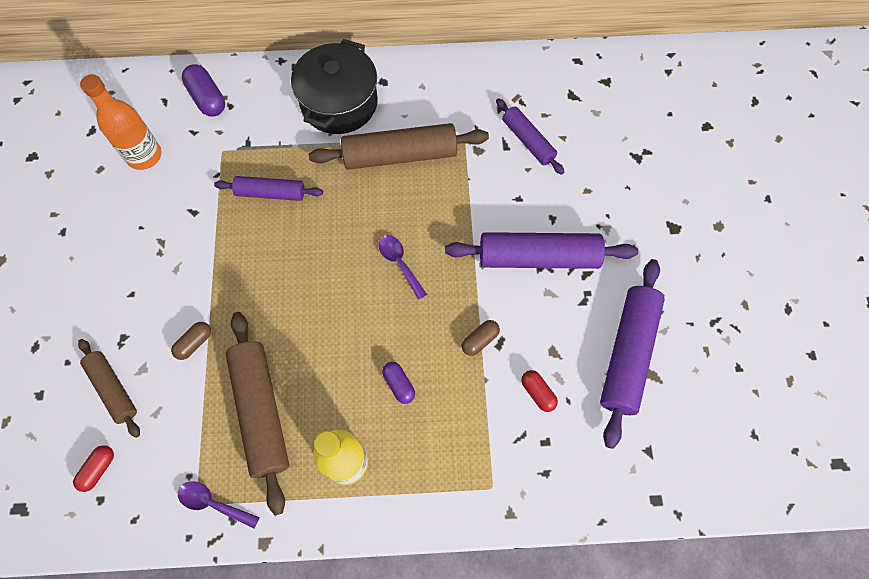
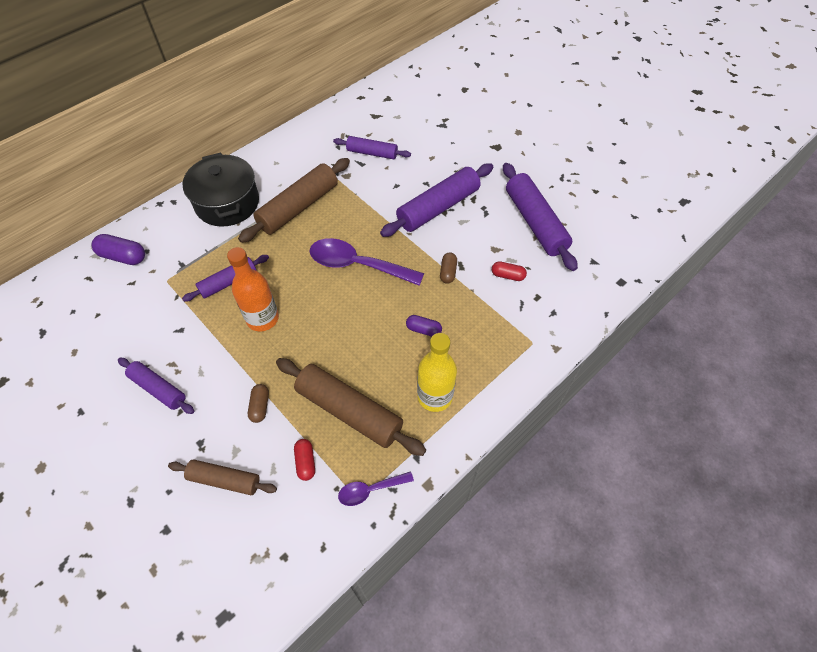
camera: 40 degrees left, 10 degrees down
red capsule [73,445,114,492] -> red capsule moved to [294,439,315,481]
orange bottle [80,74,162,170] -> orange bottle moved to [227,247,279,331]
purple spoon [378,235,427,300] -> purple spoon [309,238,424,286], size x1.91
none -> purple rolling pin [118,358,194,414]

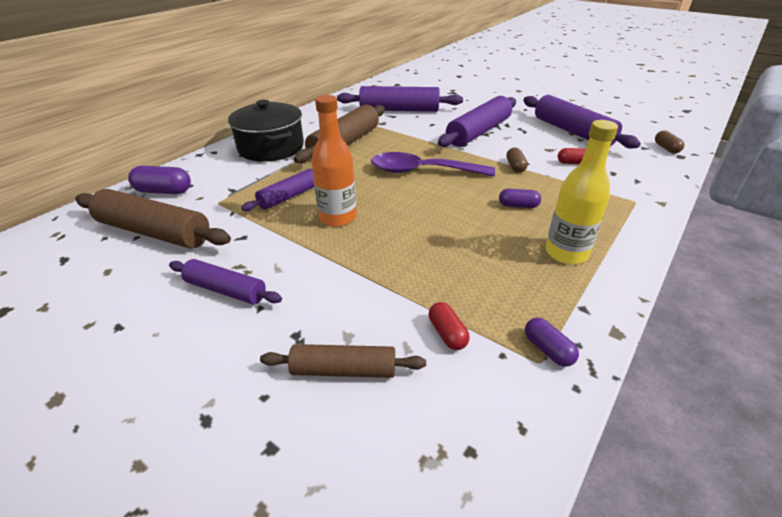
camera: 10 degrees left, 20 degrees down
brown capsule [248,384,269,423] -> brown capsule moved to [655,130,685,153]
brown rolling pin [276,358,426,456] -> brown rolling pin moved to [75,189,231,249]
purple rolling pin [333,136,411,159] -> purple rolling pin [337,86,463,112], size x1.68
purple spoon [338,471,414,506] -> purple capsule [525,318,579,367]

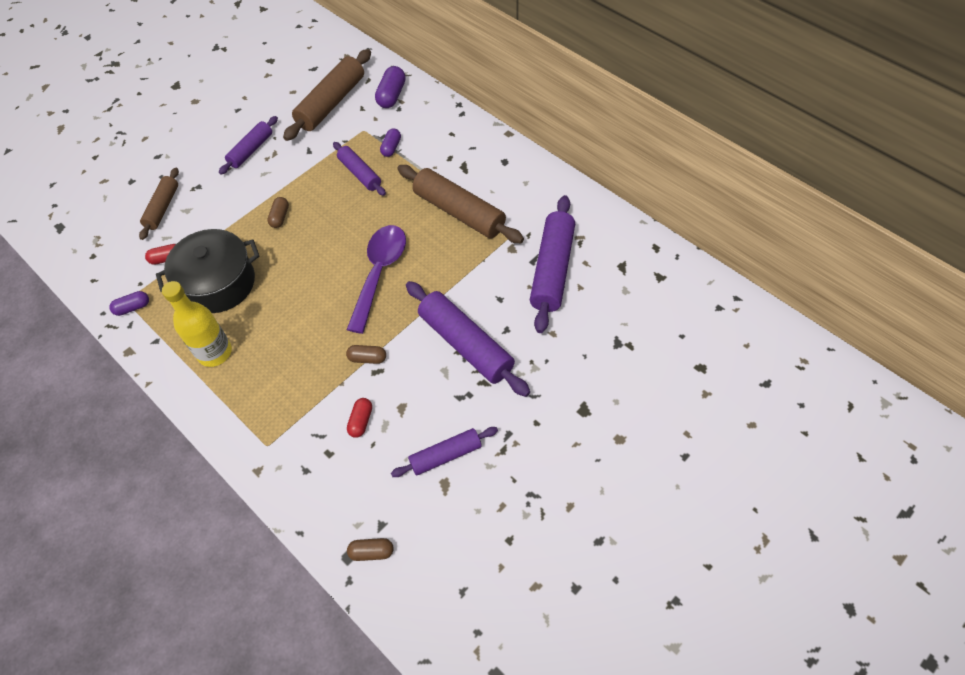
camera: 100 degrees right, 20 degrees up
black pot [228,100,304,162] -> black pot moved to [156,229,260,313]
orange bottle [311,95,357,227] -> none
purple capsule [499,189,541,208] -> purple capsule moved to [380,129,401,157]
purple rolling pin [523,95,641,149] -> purple rolling pin [391,427,498,477], size x0.60
none -> brown capsule [267,197,289,228]

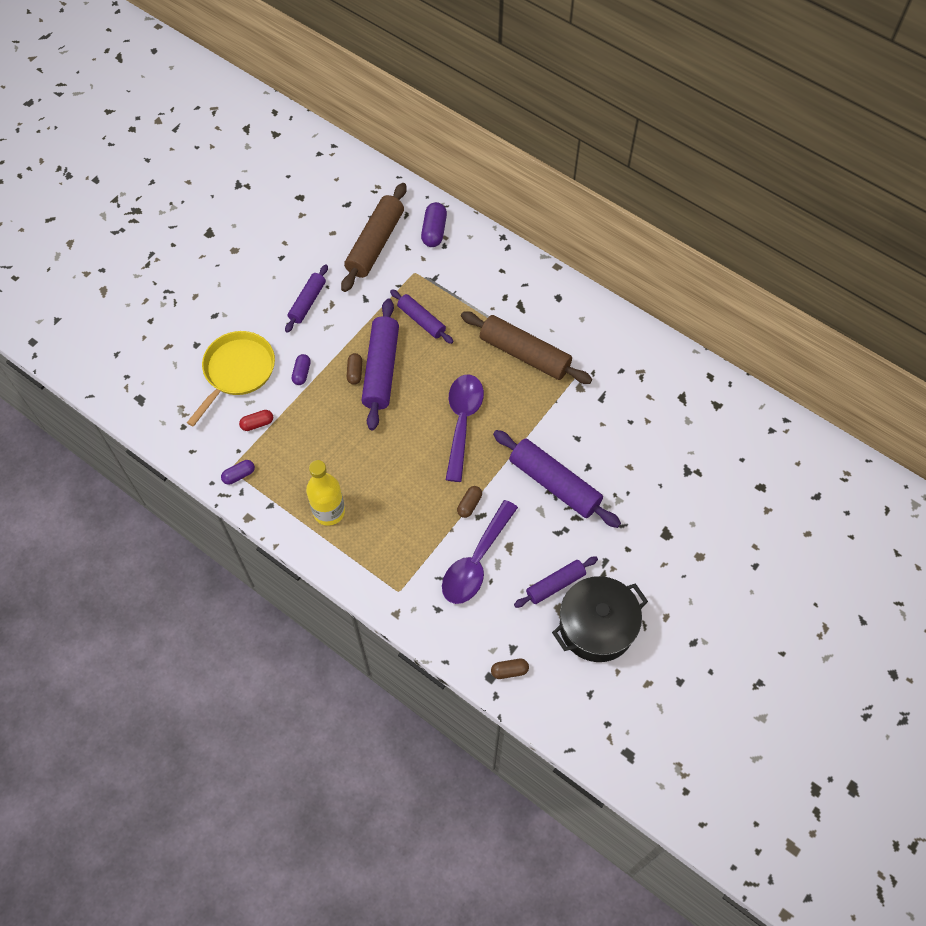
camera: 10 degrees left, 5 degrees up
brown rolling pin [139,168,179,240] -> yellow pan [187,331,275,427]
black pot [156,229,260,313] -> black pot moved to [552,576,648,662]
brown capsule [346,345,386,364] -> brown capsule turned 60 degrees counterclockwise [457,486,482,518]
red capsule [347,398,372,438] -> purple spoon [442,500,518,604]
purple capsule [380,129,401,157] -> purple capsule moved to [292,354,311,385]
purple rolling pin [530,195,575,333] -> purple rolling pin moved to [361,298,399,430]

